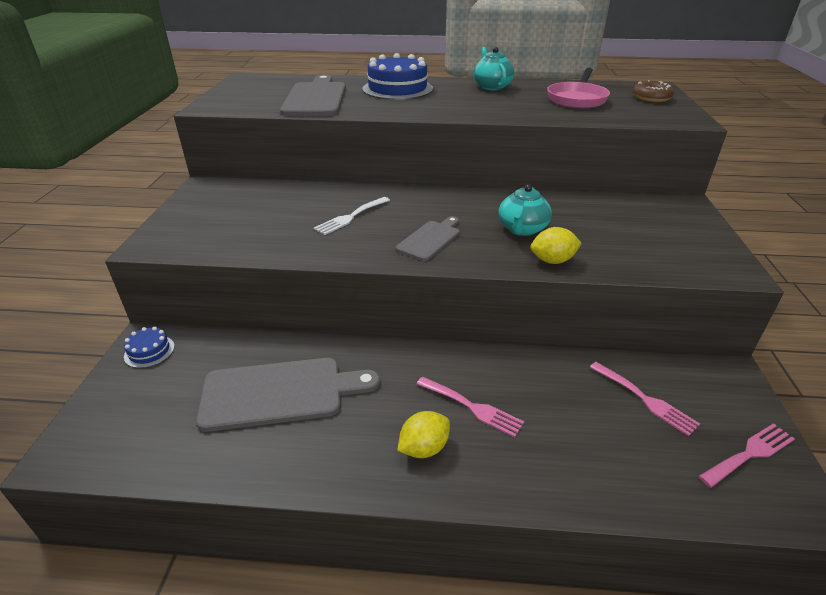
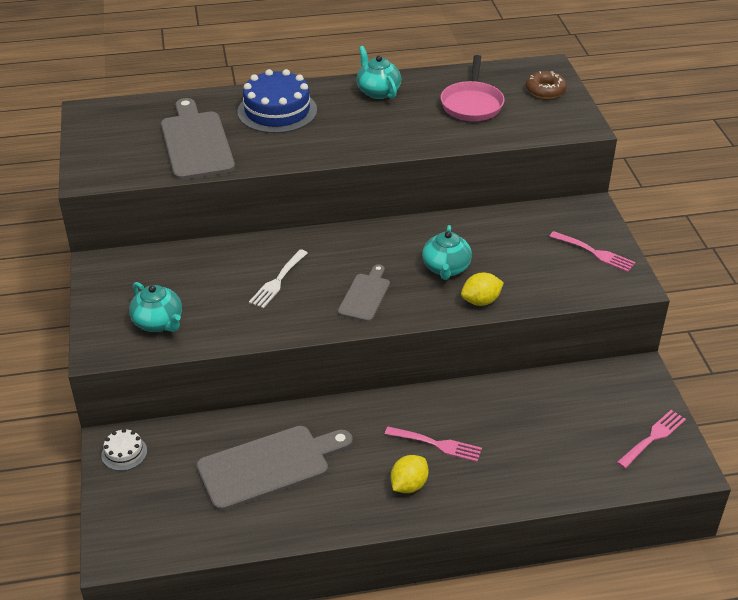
camera: 15 degrees left, 5 degrees up
blue cake [124,327,175,368] -> white cake [101,429,147,471]
pink fork [590,362,700,436] -> pink fork moved to [549,231,635,272]
none -> turquoise teapot [129,282,182,332]

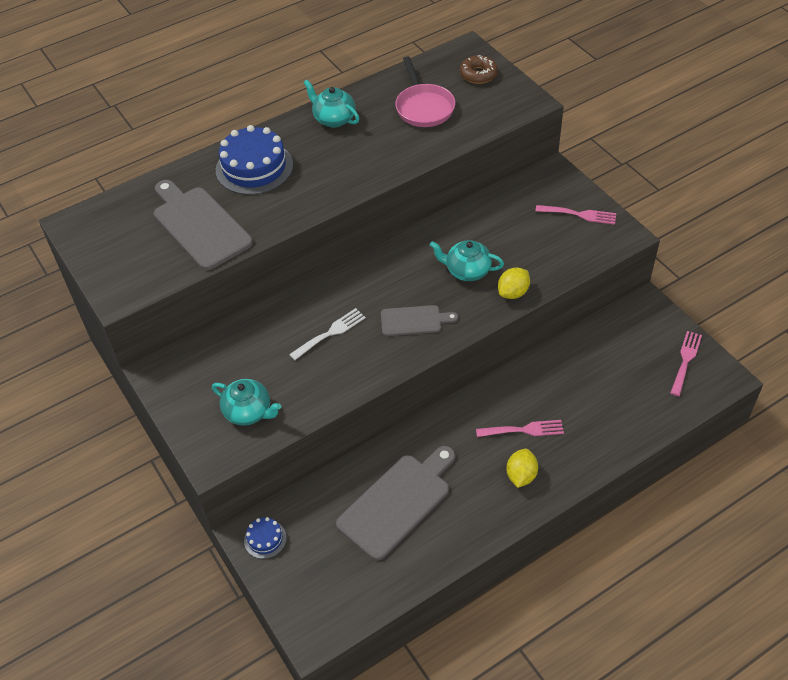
camera: 20 degrees left, 10 degrees up
white cake [101,429,147,471] -> blue cake [244,517,287,559]
white fork [249,249,308,308] -> white fork turned 135 degrees counterclockwise [289,308,366,360]
grey cutting board [338,264,390,322] -> grey cutting board turned 90 degrees clockwise [381,305,458,336]
turquoise teapot [422,225,472,280] -> turquoise teapot turned 120 degrees clockwise [430,240,504,281]

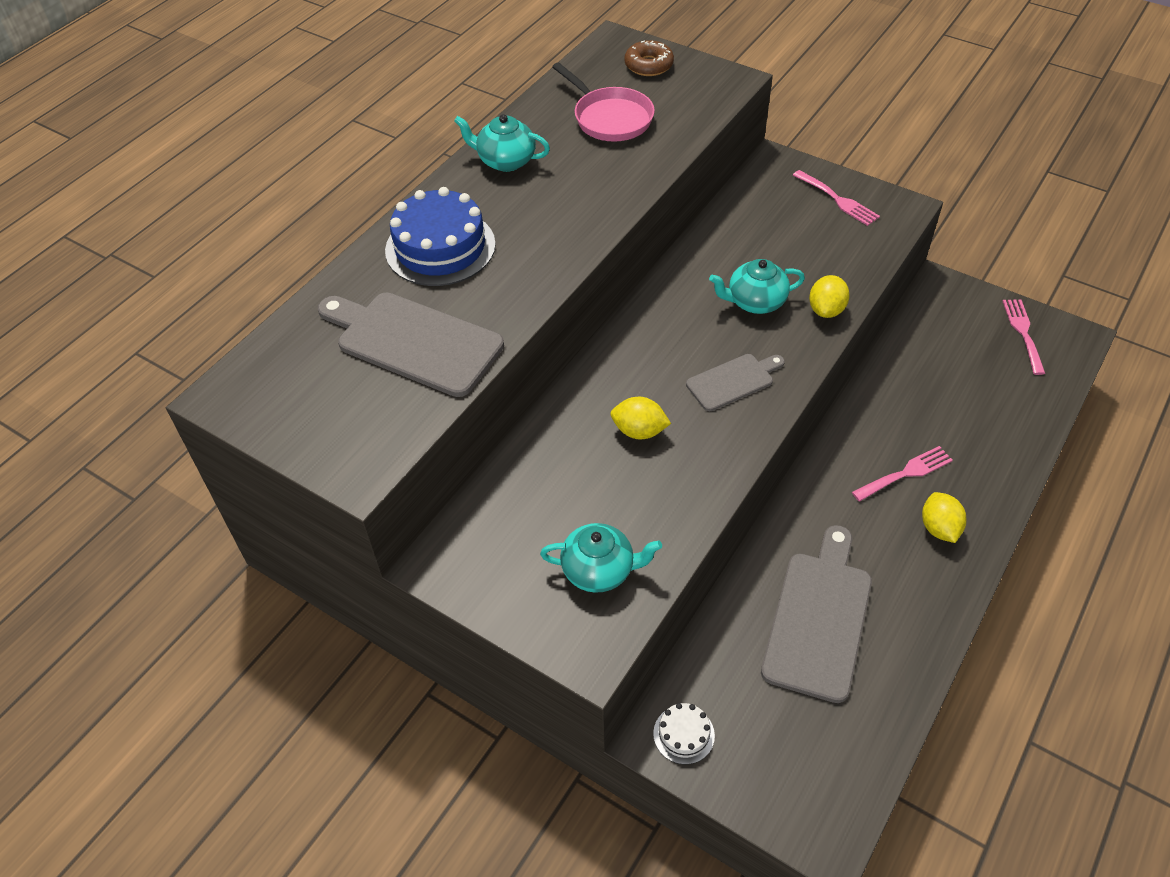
camera: 25 degrees left, 0 degrees up
blue cake [244,517,287,559] -> white cake [653,703,715,764]
white fork [289,308,366,360] -> yellow lemon [611,397,671,439]
pink fork [535,205,616,225] -> pink fork turned 60 degrees clockwise [793,170,880,226]

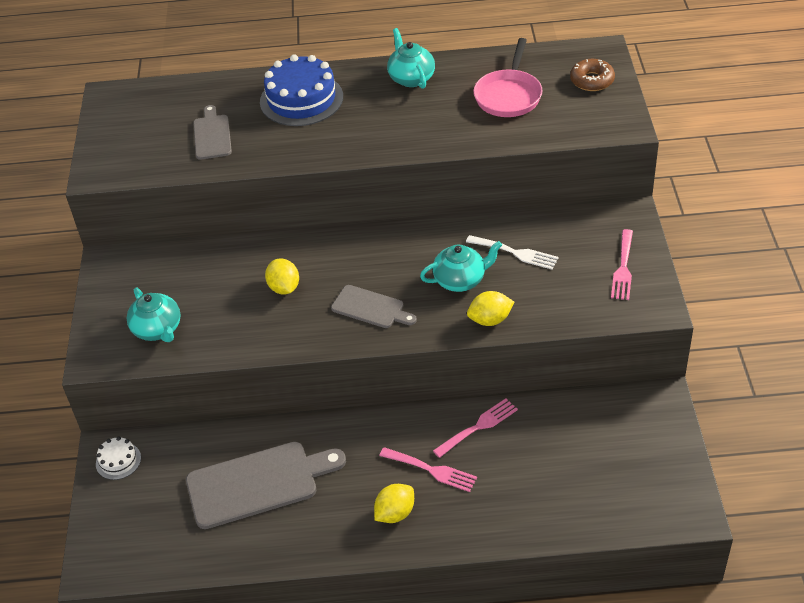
camera: 55 degrees right, 5 degrees down
grey cutting board [318,292,504,397] -> grey cutting board [193,105,232,160], size x0.57
turquoise teapot [709,259,805,314] -> turquoise teapot turned 120 degrees clockwise [420,241,502,292]
pink fork [1003,299,1046,375] -> pink fork moved to [433,399,518,458]
none -> white fork [466,235,558,270]

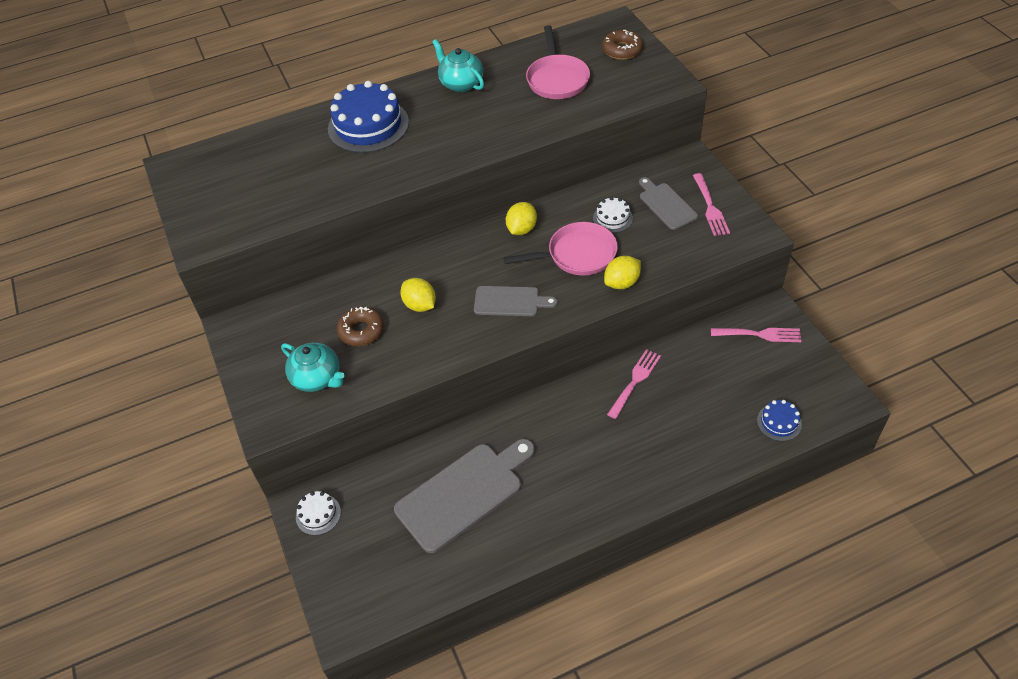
camera: 20 degrees left, 5 degrees up
grey cutting board [193,105,232,160] -> grey cutting board moved to [639,177,698,230]
yellow lemon [374,484,414,523] -> yellow lemon moved to [506,202,537,235]
pink fork [379,447,477,492] -> pink fork moved to [711,328,801,342]
turquoise teapot [420,241,502,292] -> pink pan [503,222,618,275]
white fork [466,235,558,270] -> white cake [593,197,633,233]
none -> brown donut [337,307,384,346]
none -> blue cake [757,400,802,441]

